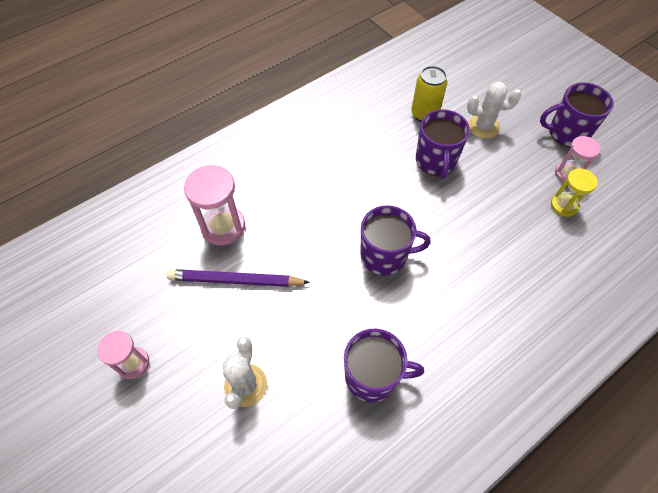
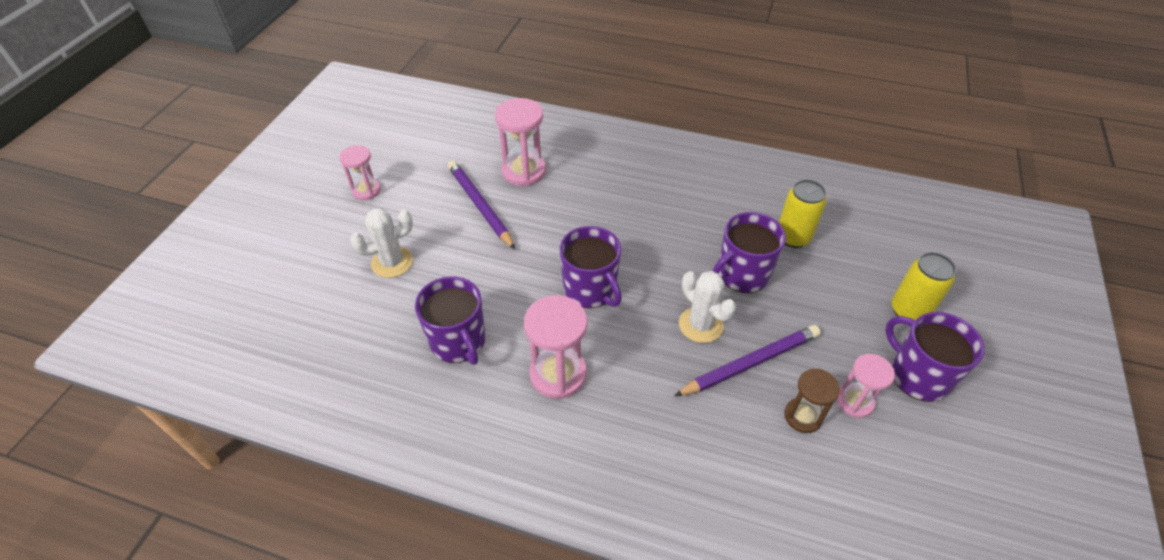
camera: 55 degrees right, 10 degrees down
white cactus [467,81,521,139] -> white cactus moved to [679,271,736,343]
yellow hourglass [551,168,597,217] -> brown hourglass [784,369,840,433]
none -> pink hourglass [524,295,587,399]
none -> purple pencil [674,325,820,396]
none -> yellow can [891,252,956,320]

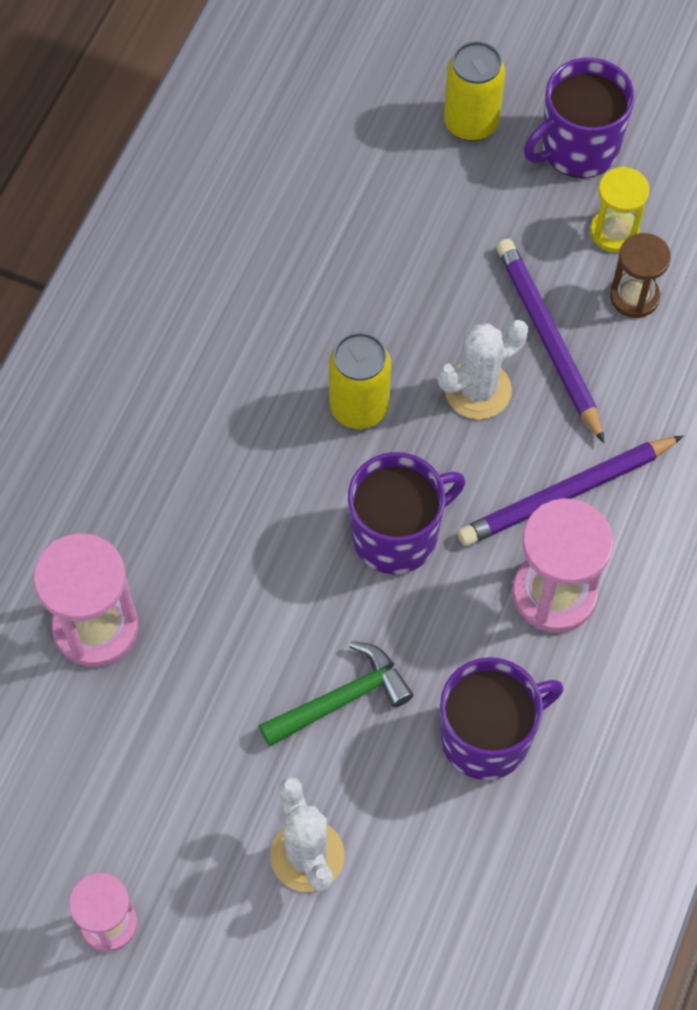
camera: 85 degrees left, 15 degrees up
purple pencil [448,160,515,250] -> purple pencil moved to [458,436,683,546]
purple mug [713,212,786,293] -> none
yellow can [779,180,827,248] -> yellow can moved to [329,332,391,429]
pink hourglass [837,354,895,418] -> yellow hourglass [590,167,650,252]
none -> green hammer [259,641,414,747]

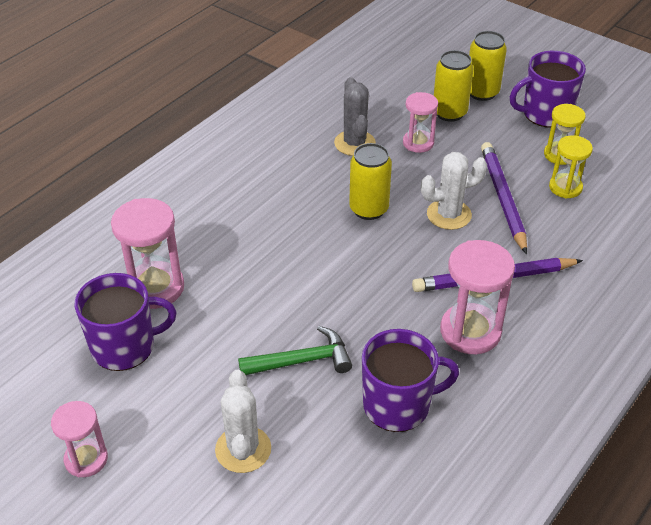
camera: 15 degrees right, 20 degrees down
purple mug [348,452,465,574] -> purple mug moved to [74,273,176,371]
brown hourglass [610,233,671,318] -> yellow hourglass [549,135,593,199]
none -> grey cactus [334,77,376,156]
none -> pink hourglass [403,92,438,153]
none -> yellow can [434,50,473,122]

